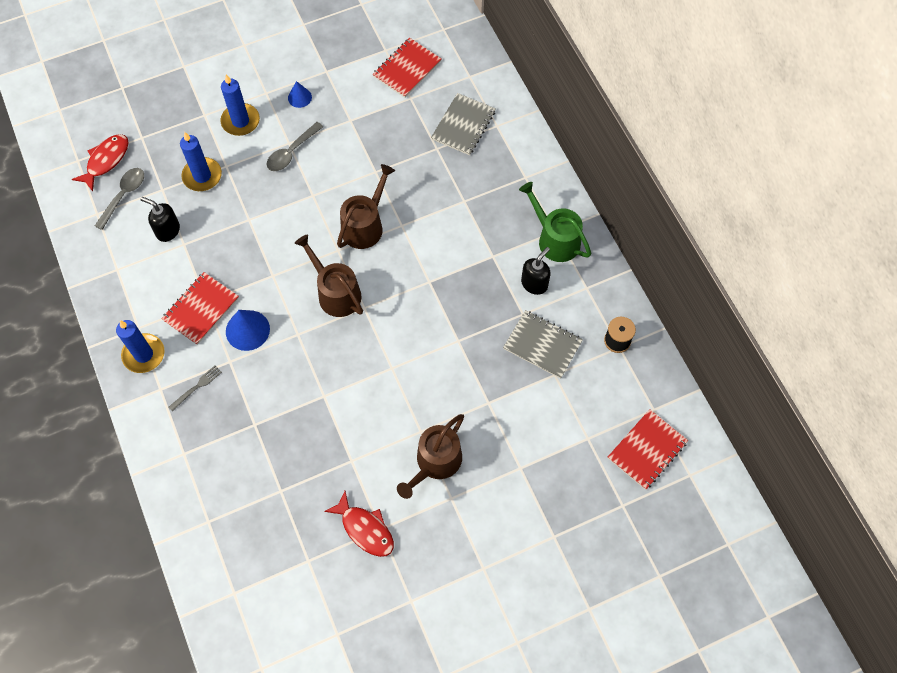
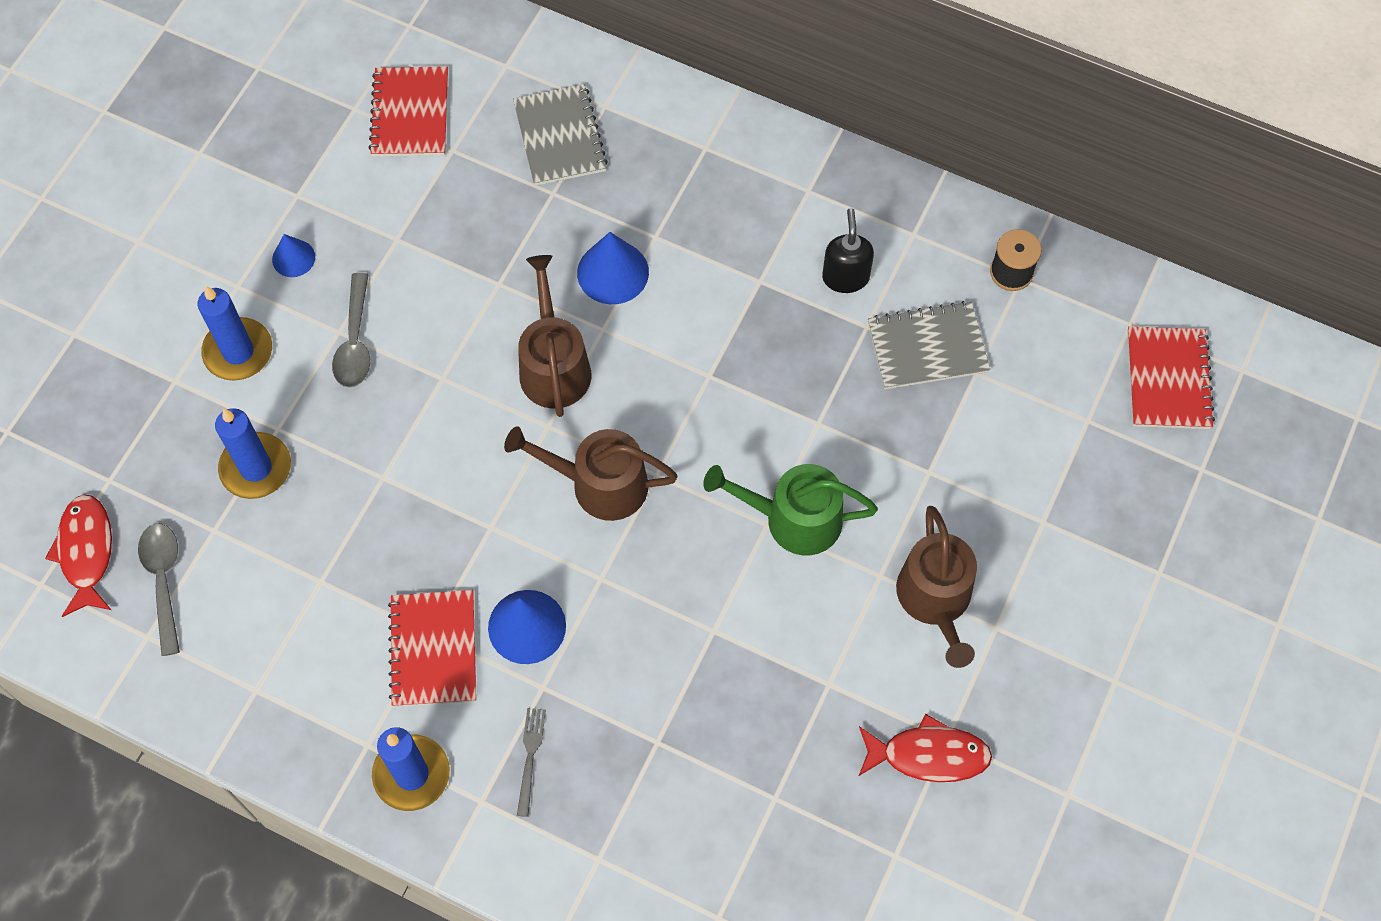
camera: 40 degrees left, 0 degrees up
black soap dispenser [140,197,180,242] -> none
green watering can [519,182,591,262] -> green watering can moved to [703,464,878,555]
none -> blue cone [577,232,649,304]

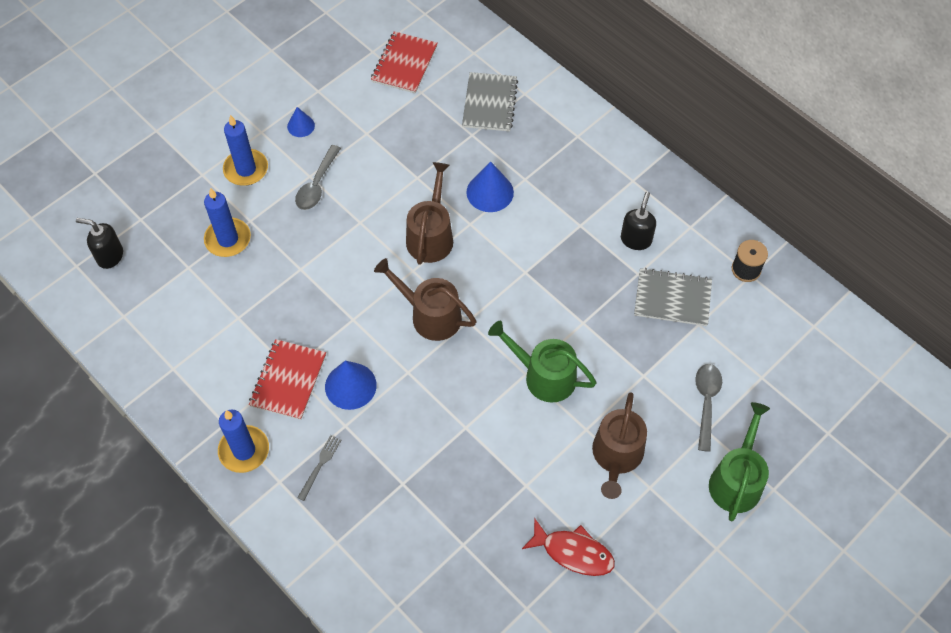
camera: 20 degrees right, 5 degrees down
red fish [45,494,112,617] -> black soap dispenser [76,218,123,269]
grey spoon [138,524,180,656] -> grey spoon moved to [695,364,722,452]
red notebook [1127,326,1215,429] -> none
none -> green watering can [709,402,770,521]

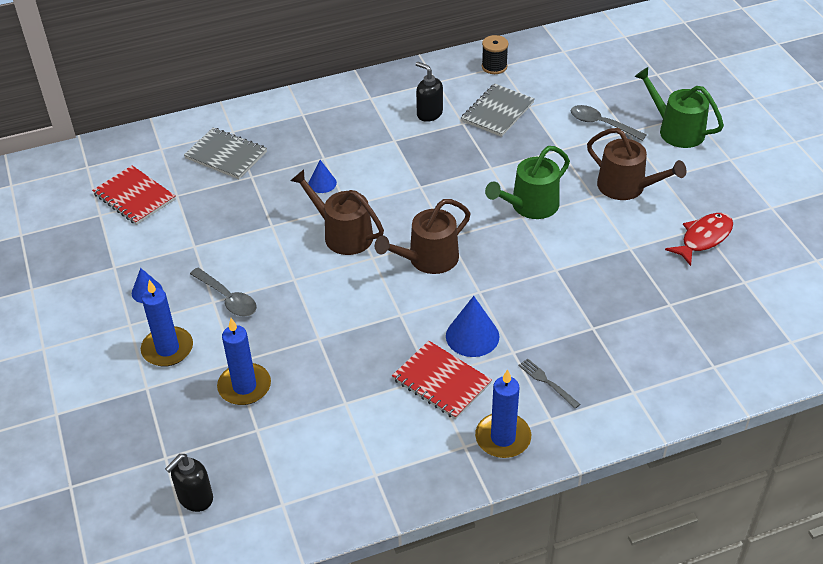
camera: 65 degrees left, 15 degrees down
blue cone [466,161,514,212] -> blue cone [308,160,337,193], size x0.60

